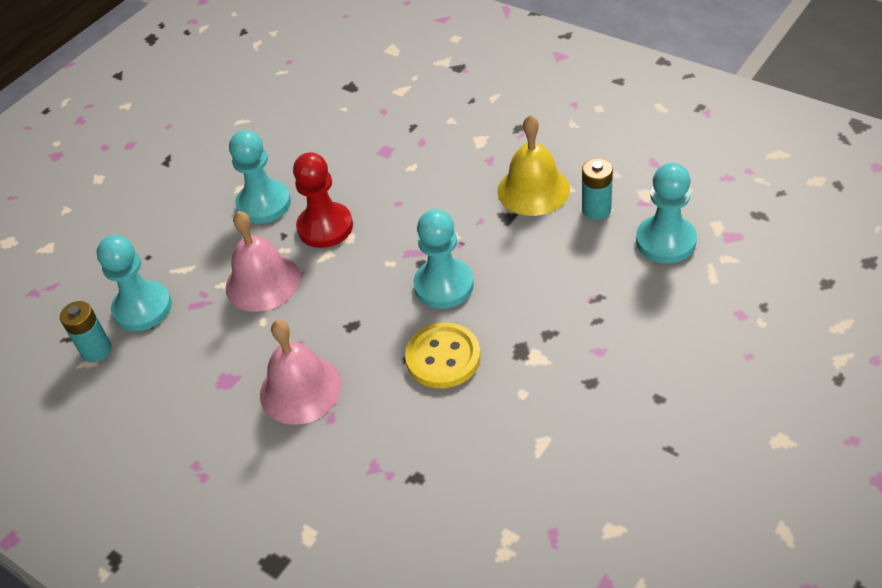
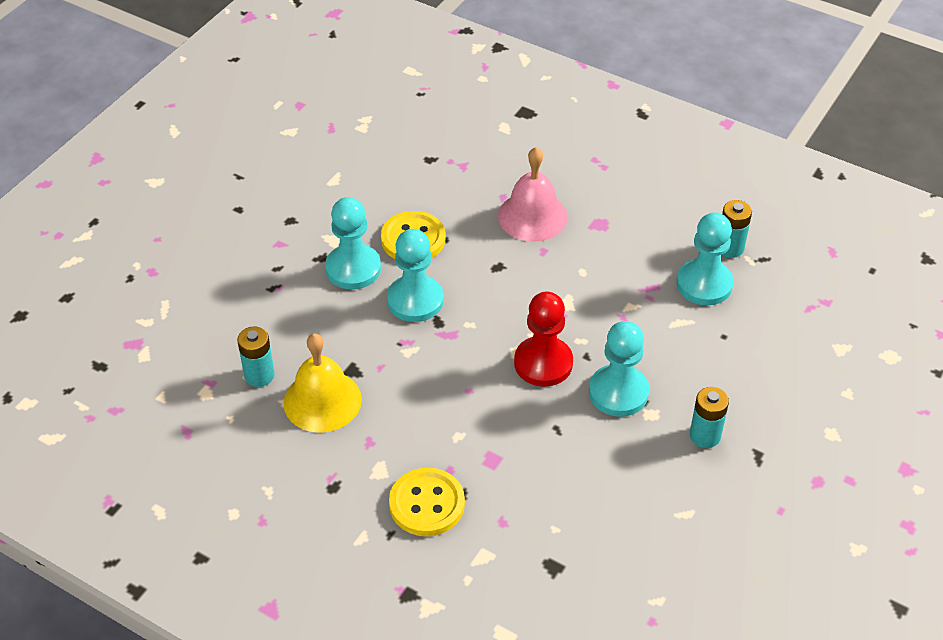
camera: 170 degrees right, 0 degrees up
pink bell [226,211,300,312] -> none
turquoise pawn [636,163,697,263] -> turquoise pawn moved to [325,197,381,290]
none -> yellow button [389,468,465,537]
none -> turquoise battery [690,387,729,448]

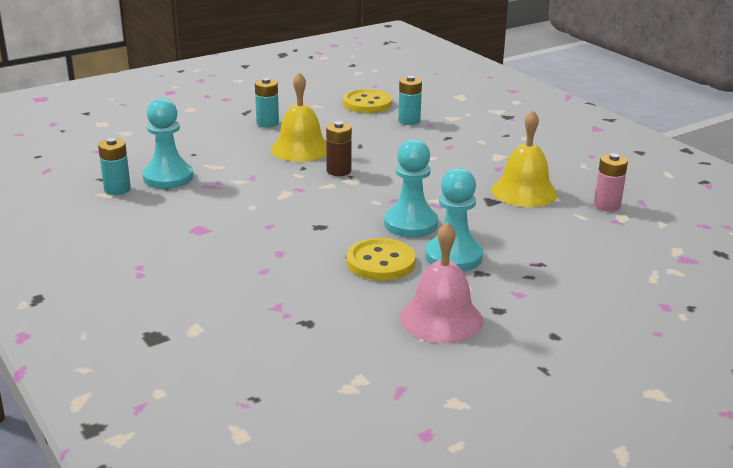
camera: 155 degrees left, 20 degrees down
turquoise battery [237,326,275,387] -> turquoise battery moved to [398,76,422,125]
yellow button [389,468,465,537] -> yellow button moved to [343,89,392,113]
pink bell [498,147,568,242] -> pink bell moved to [400,222,483,343]
red pawn [514,291,573,387] -> brown battery [326,121,352,176]
turquoise pawn [589,321,649,417] -> yellow bell [271,72,326,162]
none -> pink battery [594,153,628,212]

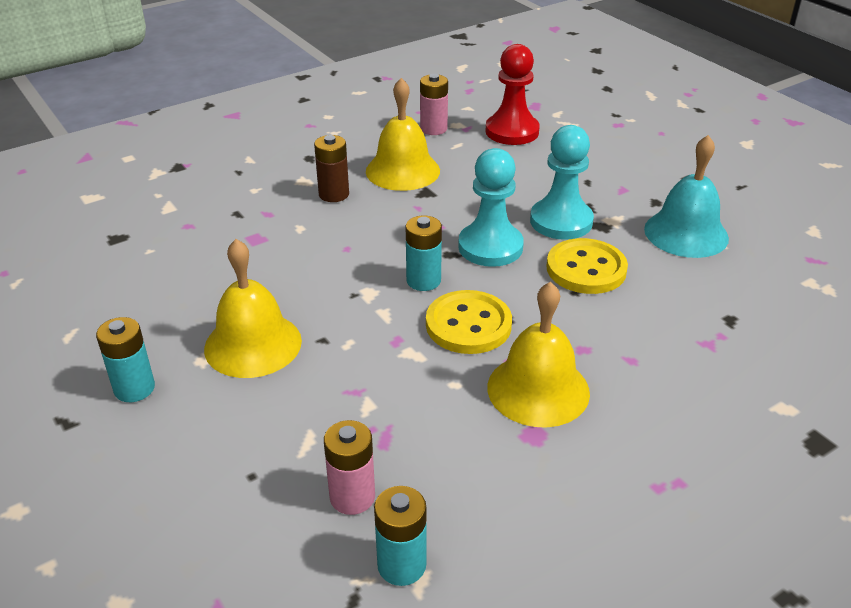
camera: 90 degrees left, 10 degrees up
turquoise pawn [142,98,193,189] -> pink battery [324,420,375,515]
brown battery [326,121,352,176] -> brown battery moved to [314,135,349,202]
yellow button [343,89,392,113] -> yellow button moved to [426,290,512,354]
turquoise battery [398,76,422,125] -> turquoise battery moved to [406,216,442,291]
pink bell [400,222,483,343] -> turquoise bell [644,135,729,258]
none -> red pawn [485,44,540,145]
none -> yellow bell [487,282,590,428]

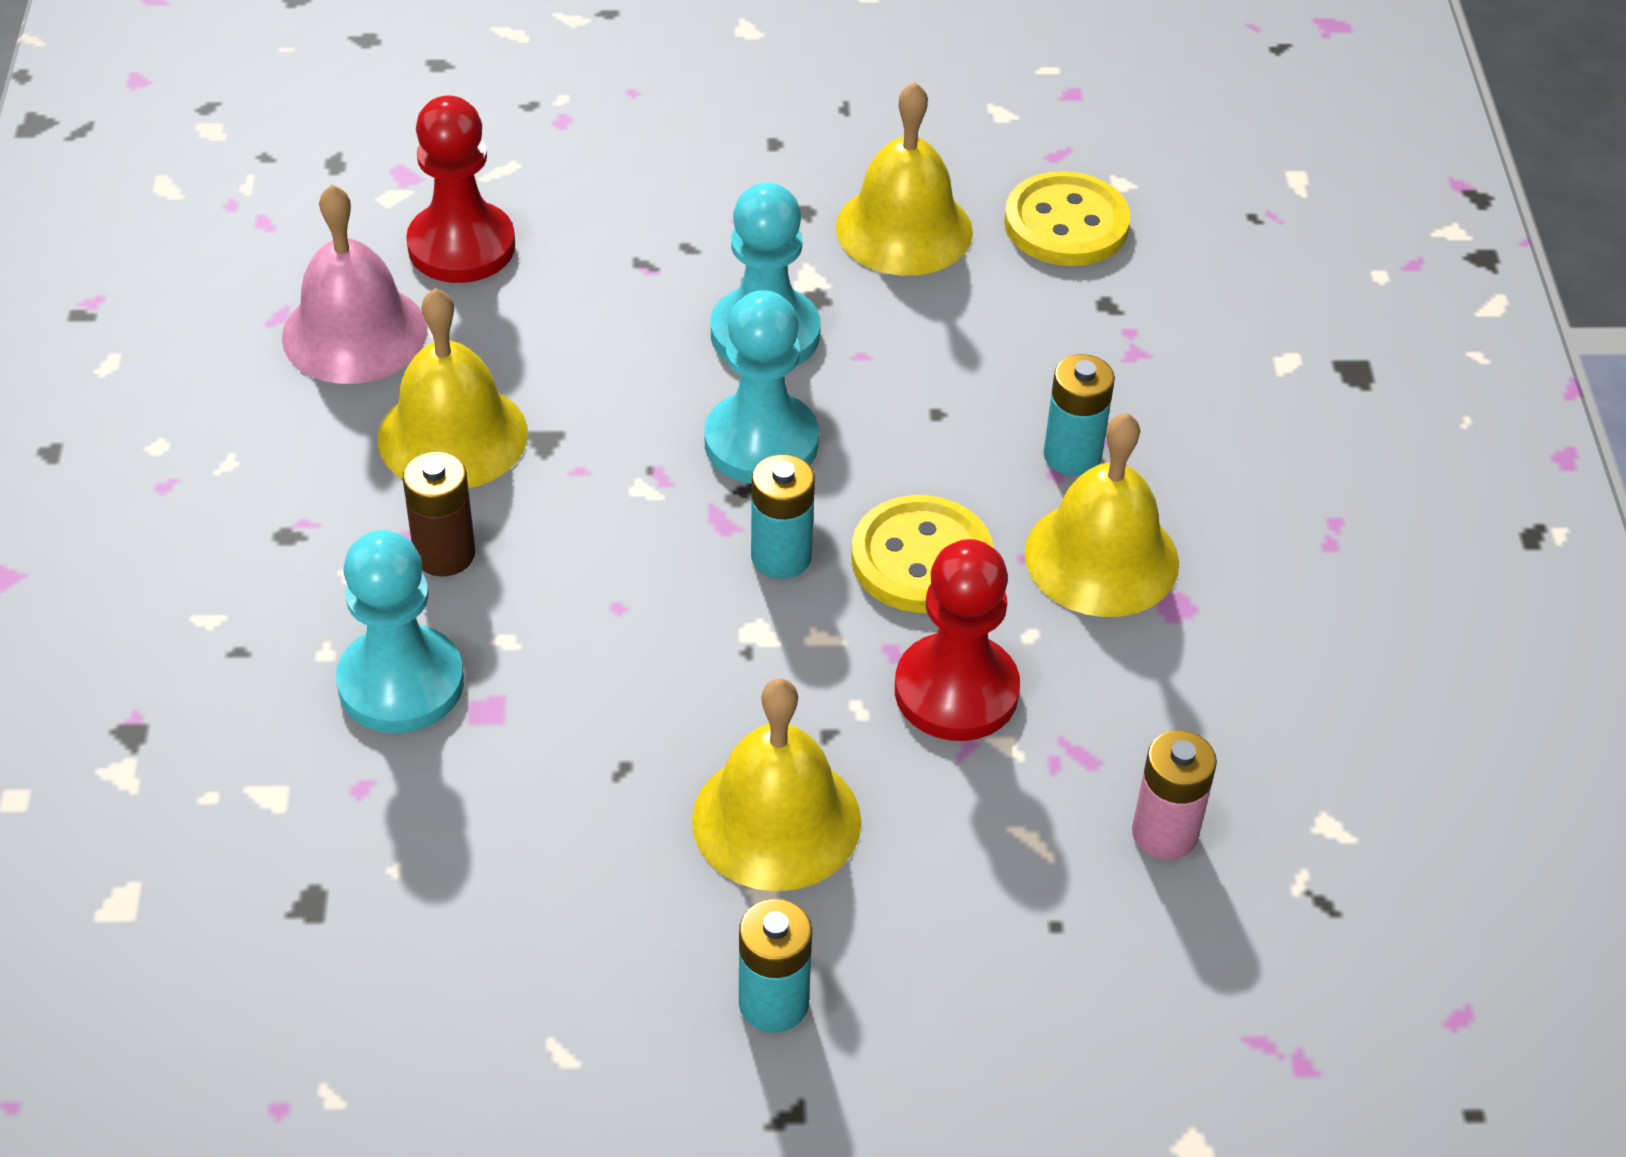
camera: 60 degrees left, 10 degrees up
turquoise battery [374,486,426,586] -> turquoise battery moved to [1043,354,1115,476]
pink battery [420,74,448,135] -> pink bell [282,185,427,384]
yellow button [546,238,628,294] -> yellow button moved to [1004,171,1130,266]
turquoise bell [644,135,729,258] -> yellow bell [836,82,973,276]
none -> turquoise pawn [336,530,464,733]
none -> red pawn [895,539,1020,741]

